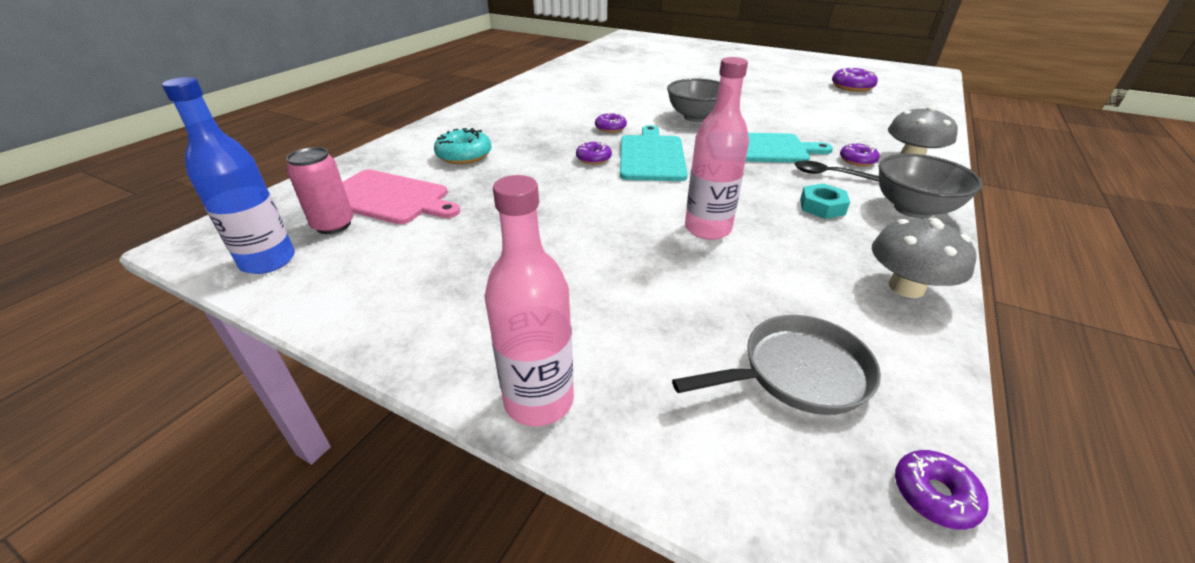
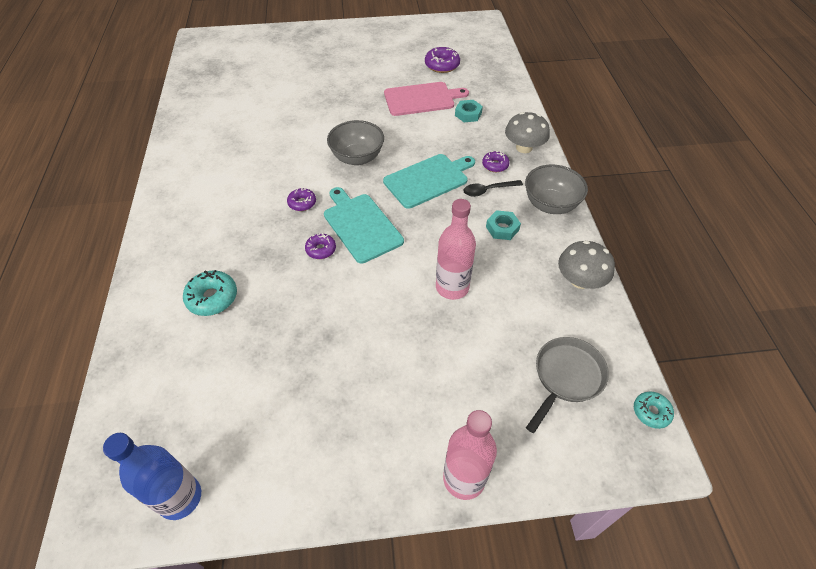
camera: 35 degrees left, 15 degrees up
pink can [286,147,353,234] -> none
pink cutting board [342,170,460,224] -> pink cutting board moved to [384,82,469,116]
purple donut [895,450,989,530] -> turquoise donut [634,392,674,429]
none -> turquoise nut [455,100,483,122]

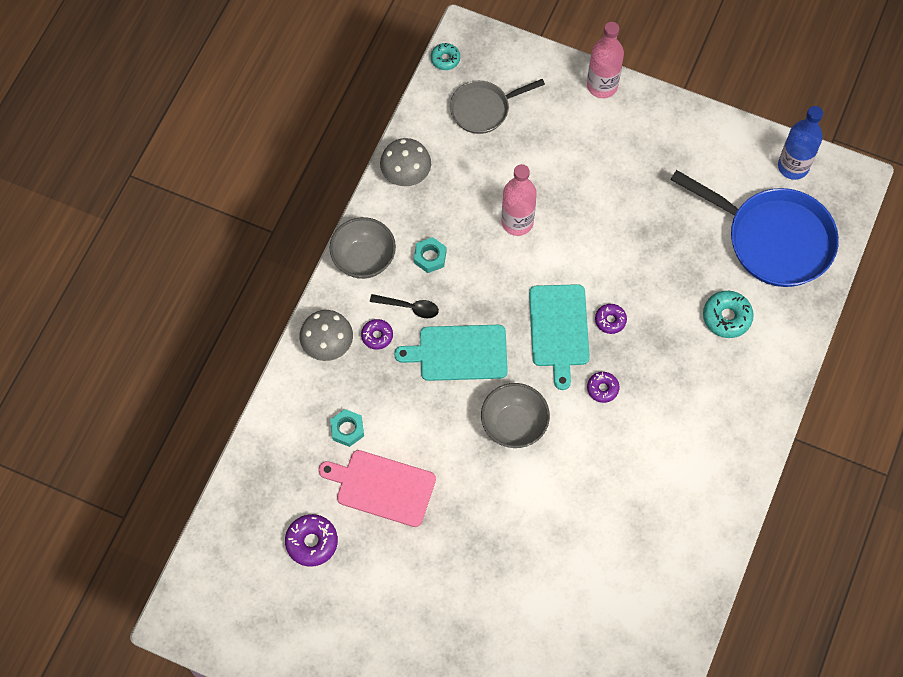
camera: 150 degrees left, 15 degrees up
none -> blue pan [671,170,839,287]

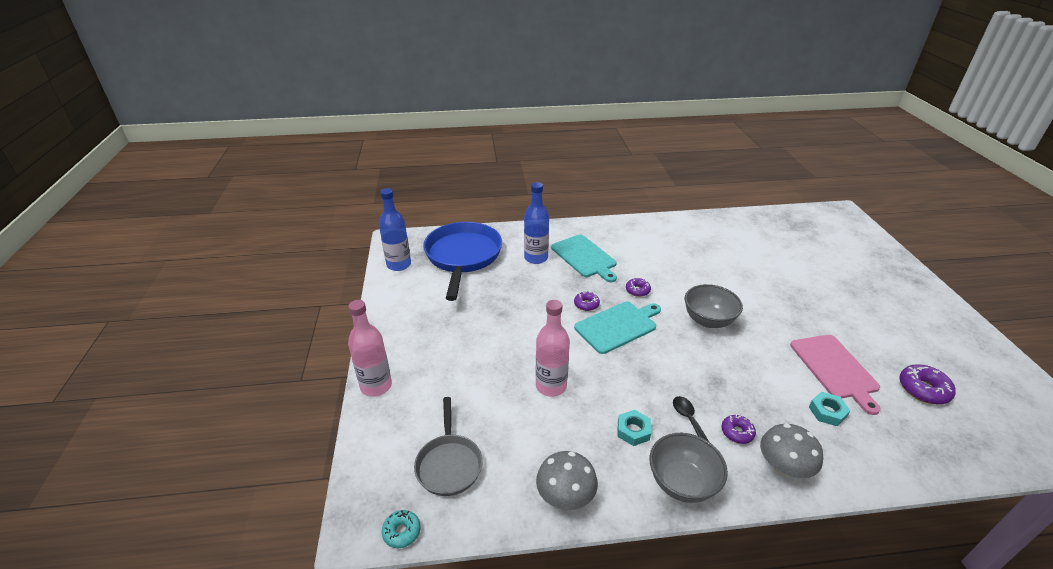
camera: 120 degrees left, 30 degrees down
turquoise cutting board [394,325,508,381] -> turquoise cutting board moved to [551,234,617,282]
grey pan [450,79,545,134] -> grey pan turned 45 degrees clockwise [414,397,483,496]
turquoise donut [703,291,754,338] -> blue bottle [524,182,549,264]

